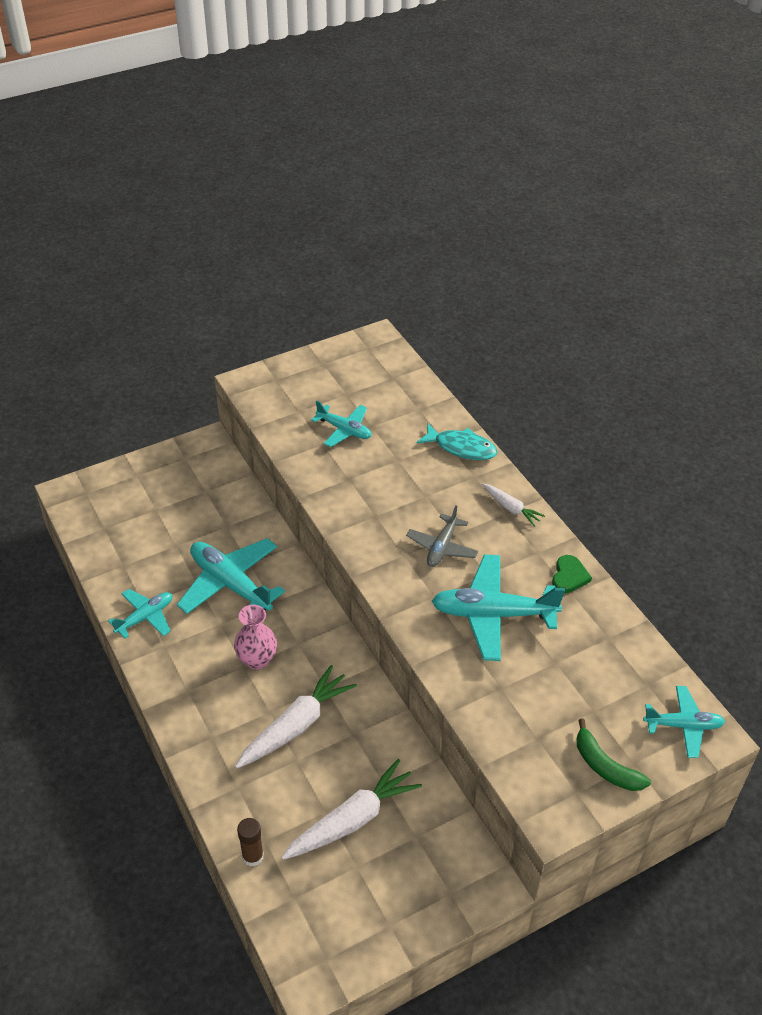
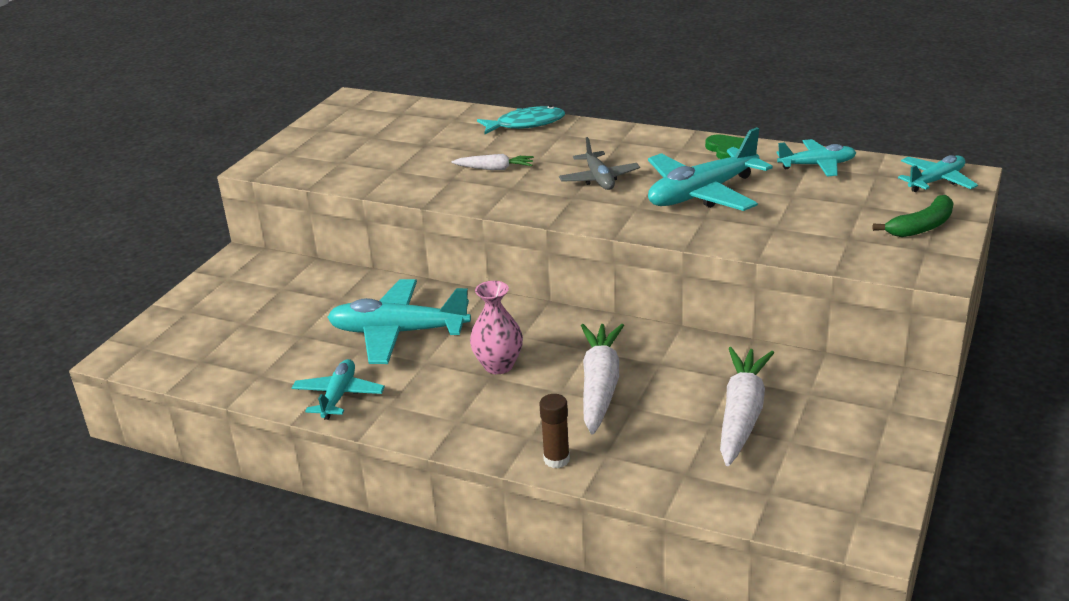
camera: 35 degrees left, 15 degrees down
brown glue stick [237,818,264,866] -> brown glue stick moved to [539,394,570,468]
turquoise plane [311,400,371,447] -> turquoise plane moved to [777,139,856,177]
white carrot [482,483,545,526] -> white carrot moved to [451,154,534,170]
green banana [577,719,651,791] -> green banana turned 45 degrees counterclockwise [873,195,954,237]

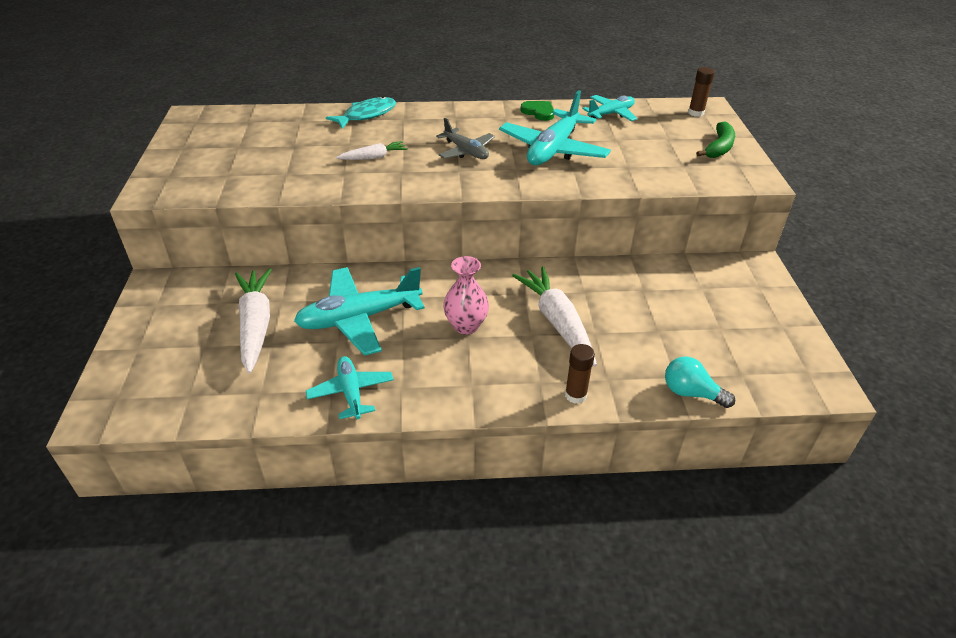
camera: 30 degrees left, 10 degrees up
white carrot [720,347,774,466] -> white carrot moved to [235,268,272,373]
turquoise plane [898,155,978,192] -> brown glue stick [688,67,715,117]
none -> turquoise light bulb [665,356,735,408]

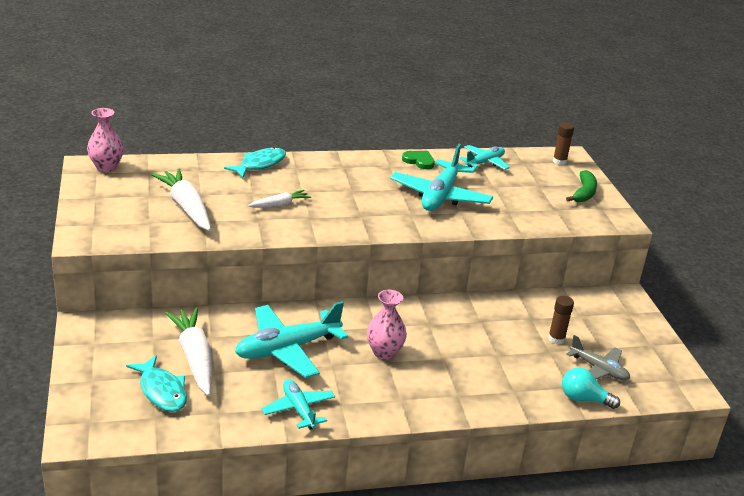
camera: 10 degrees left, 10 degrees down
grey plane [436,118,495,159] -> grey plane moved to [566,335,630,381]
white carrot [512,266,597,367] -> white carrot moved to [151,169,211,231]
brown glue stick [565,344,595,404] -> brown glue stick moved to [548,296,574,344]
none -> pink vase [87,108,124,172]
none -> turquoise fish [126,355,187,412]

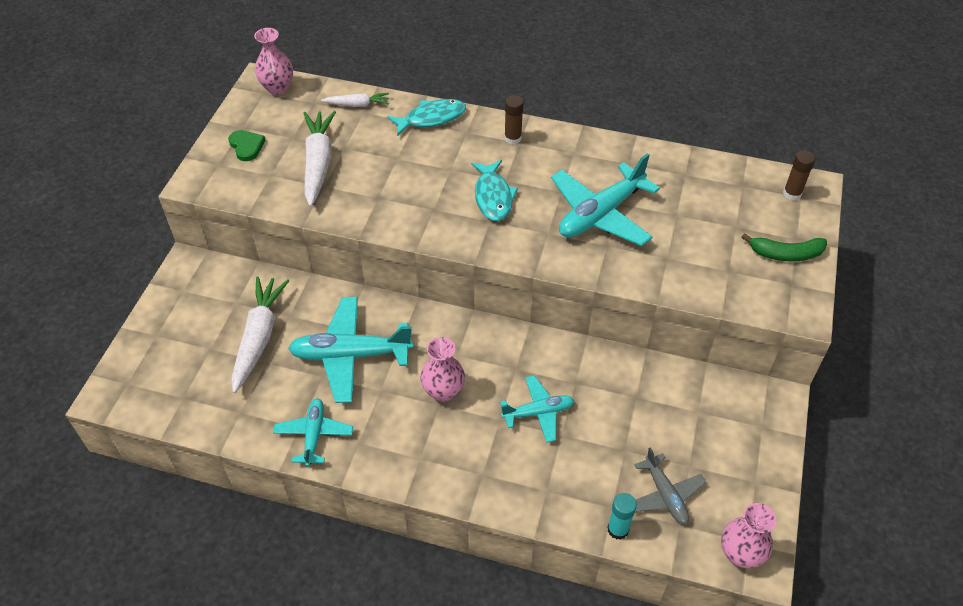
camera: 30 degrees right, 20 degrees up
turquoise fish [126,355,187,412] -> turquoise fish moved to [471,160,518,221]
white carrot [248,190,311,208] -> white carrot moved to [321,93,389,107]
green heart [402,151,435,169] -> green heart moved to [228,130,265,161]
turquoise plane [460,145,510,170] -> turquoise plane moved to [500,375,574,443]
brown glue stick [548,296,574,344] -> brown glue stick moved to [504,95,524,144]
turquoise light bulb [562,367,620,409] -> turquoise glue stick [607,493,637,540]
green banana [566,170,597,203] -> green banana turned 45 degrees clockwise [741,233,827,262]
none -> pink vase [721,503,776,568]

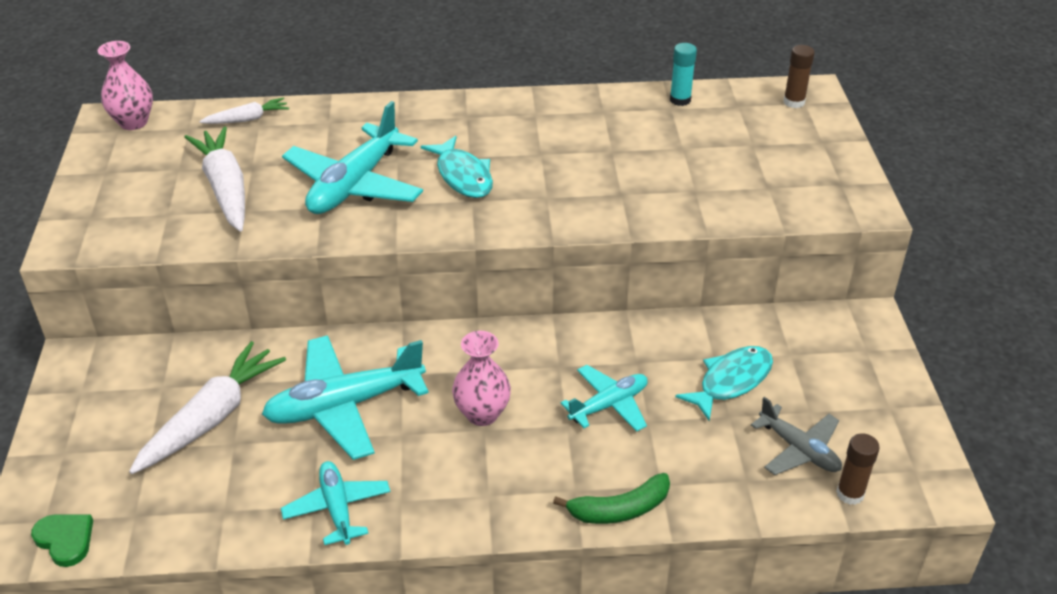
camera: 20 degrees left, 10 degrees down
green heart [228,130,265,161] -> green heart moved to [31,515,93,567]
white carrot [231,277,289,393] -> white carrot turned 45 degrees clockwise [129,341,286,474]
turquoise fish [387,99,466,137] -> turquoise fish moved to [675,346,773,421]
brown glue stick [504,95,524,144] -> brown glue stick moved to [836,433,880,505]
turquoise plane [551,153,660,246] -> turquoise plane moved to [282,101,423,214]
turquoise glue stick [607,493,637,540] -> turquoise glue stick moved to [670,43,697,106]
pink vase [721,503,776,568] -> none
green banana [741,233,827,262] -> green banana moved to [553,473,670,524]

